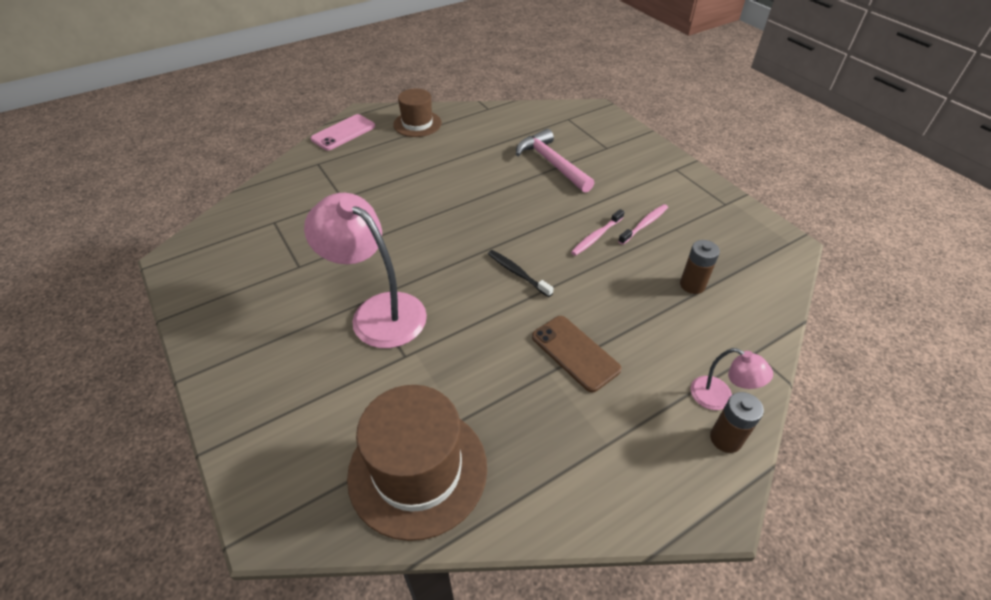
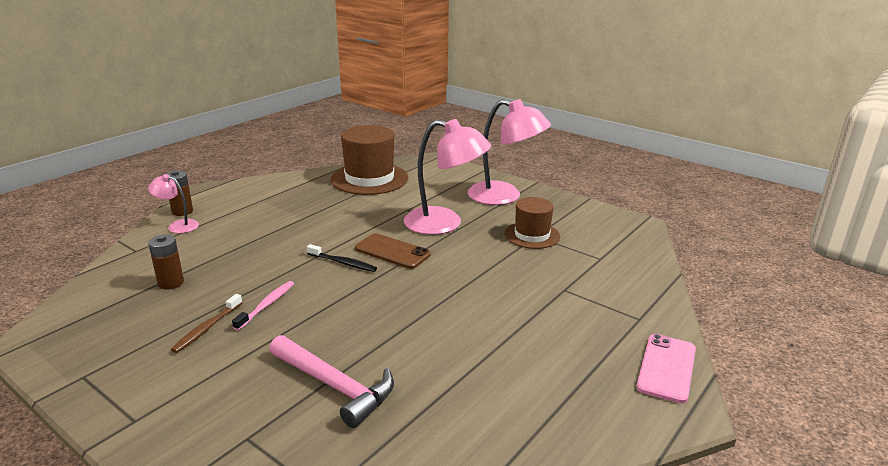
camera: 160 degrees right, 20 degrees down
brown hat [393,89,442,137] -> brown hat moved to [504,197,560,249]
brown phone [532,316,622,393] -> brown phone moved to [355,233,431,269]
pink toothbrush [618,204,668,245] -> brown toothbrush [171,294,242,353]
none -> pink lamp [468,99,551,205]

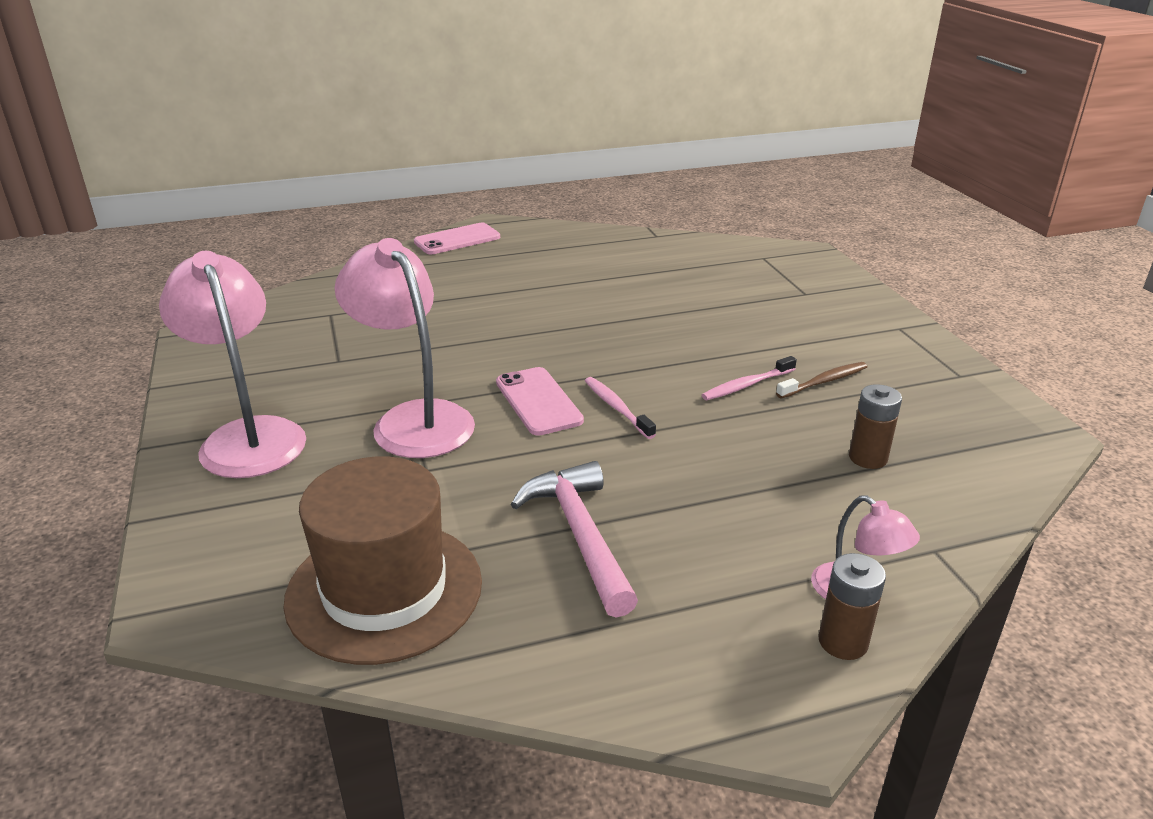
camera: 145 degrees left, 5 degrees up
pink hammer [269,335,394,428] -> pink hammer moved to [511,461,638,617]
black toothbrush [307,244,377,272] -> pink toothbrush [585,377,656,439]
brown phone [355,233,431,269] -> pink phone [496,367,584,436]
brown hat [504,197,560,249] -> none

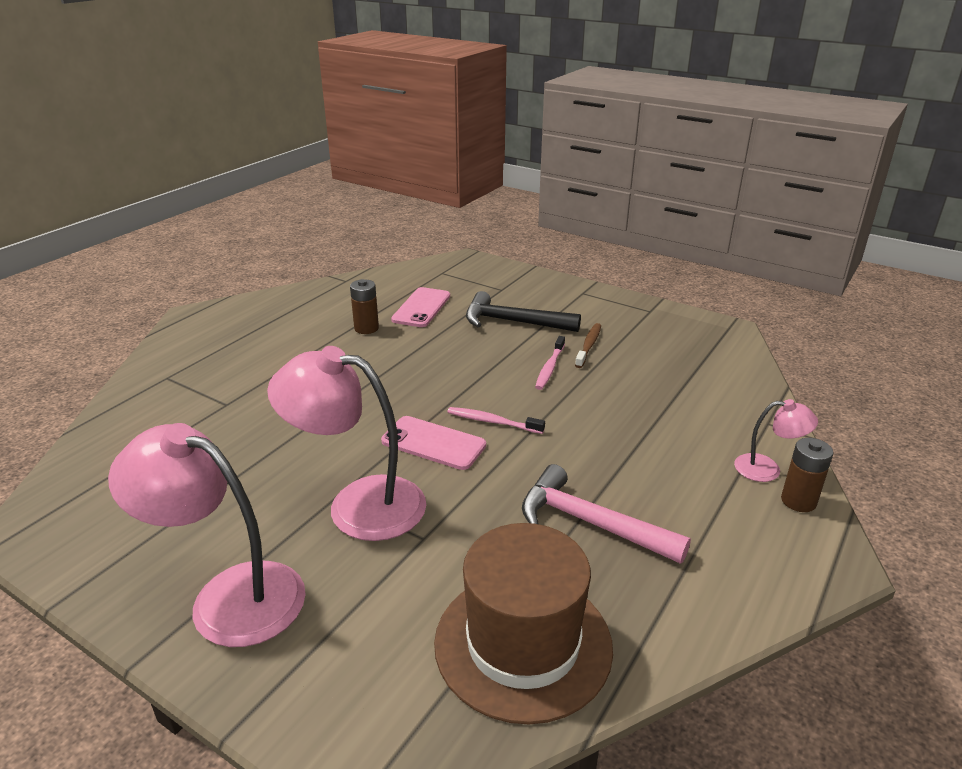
camera: 40 degrees left, 0 degrees up
pink phone [414,223,500,254] -> pink phone moved to [391,287,450,327]
brown battery [849,384,902,469] -> brown battery moved to [350,279,379,334]
none -> black hammer [466,291,581,332]

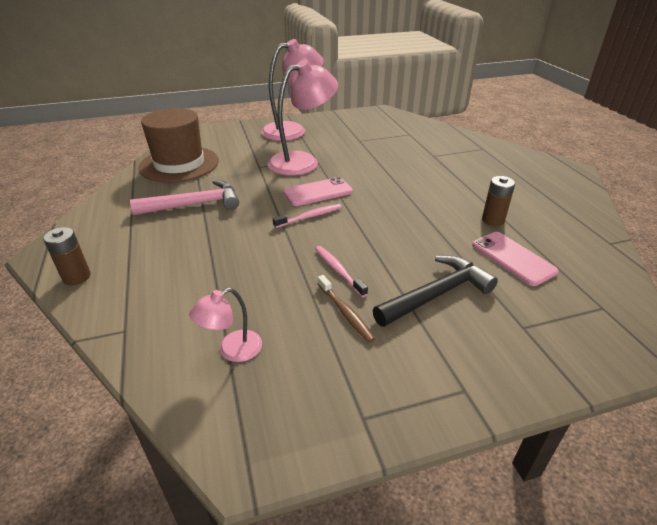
camera: 130 degrees right, 5 degrees up
pink lamp [734,399,818,482] -> pink lamp moved to [189,288,262,362]

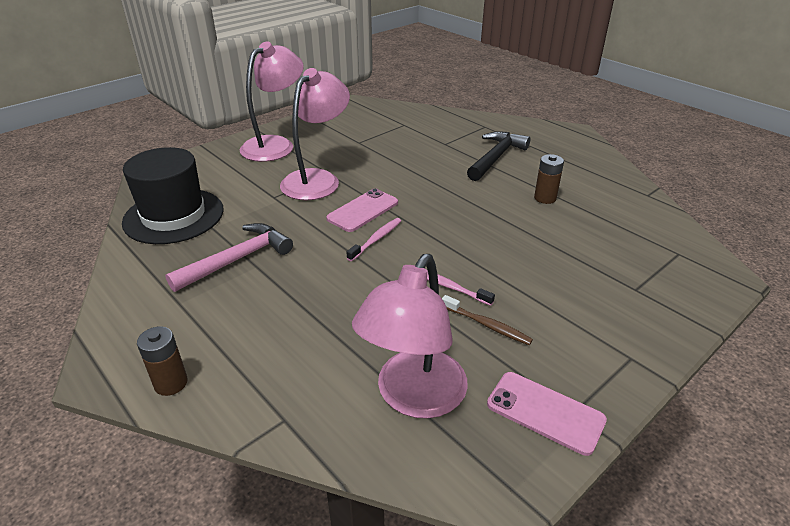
camera: 25 degrees left, 0 degrees up
brown hat [139,108,219,183] -> black hat [122,147,223,244]
pink lamp [189,288,262,362] -> pink lamp [352,254,468,419], size x2.02
black hammer [372,255,498,327] -> black hammer moved to [467,131,530,181]
pink phone [472,232,558,286] -> pink phone moved to [487,372,607,456]

